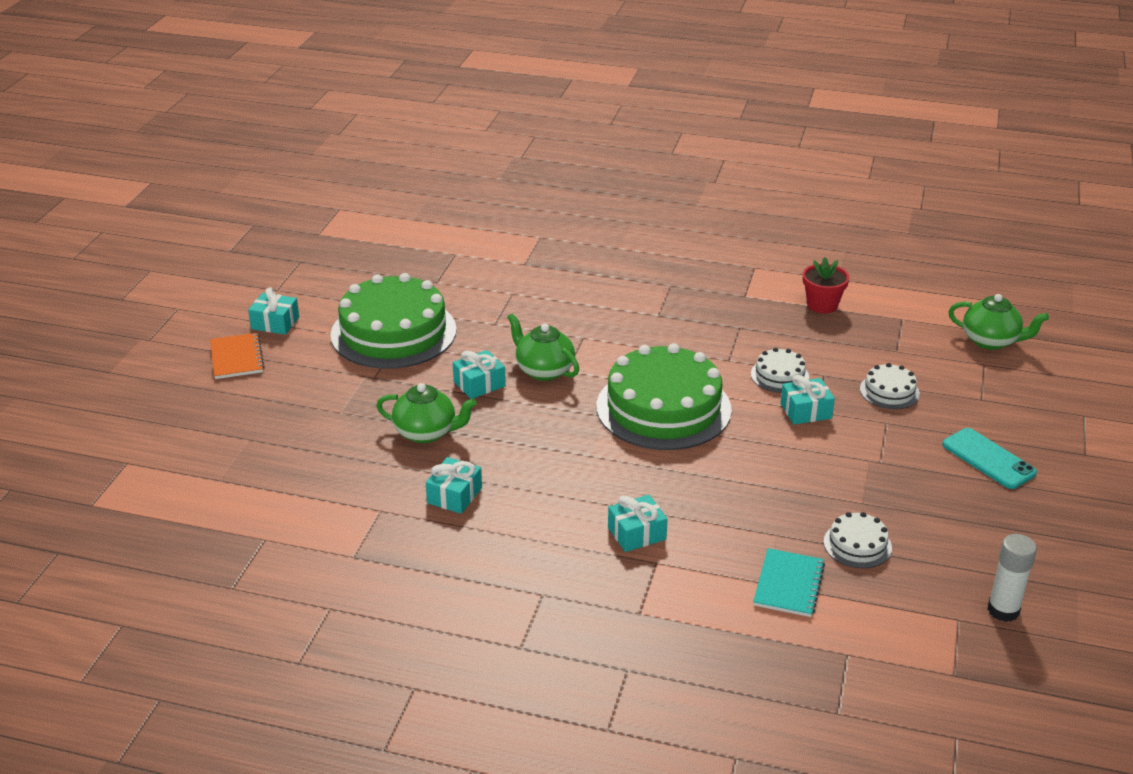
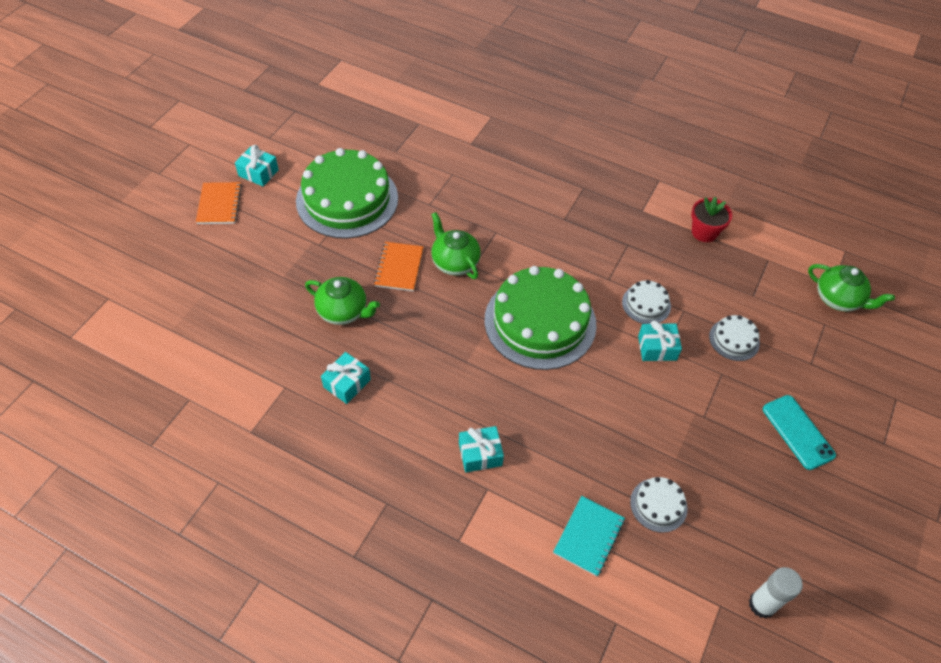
camera: 10 degrees right, 20 degrees up
turquoise gift [453,350,506,399] -> orange notebook [374,242,424,291]

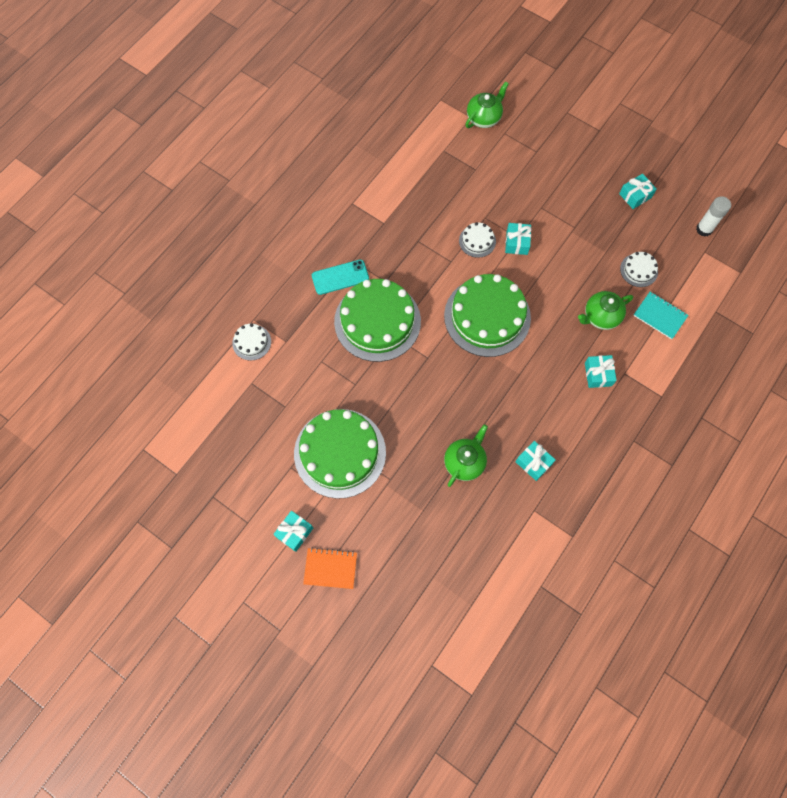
camera: 80 degrees left, 15 degrees up
orange notebook [374,242,424,291] -> none
green teapot [431,212,481,279] -> green teapot moved to [578,291,633,330]
red flower pot [691,197,732,242] -> none
white cake [709,315,760,361] -> white cake moved to [232,323,271,361]
turquoise phone [763,395,836,470] -> turquoise phone moved to [312,260,369,295]
none -> green cake [334,279,421,362]
none -> turquoise gift [619,173,657,209]

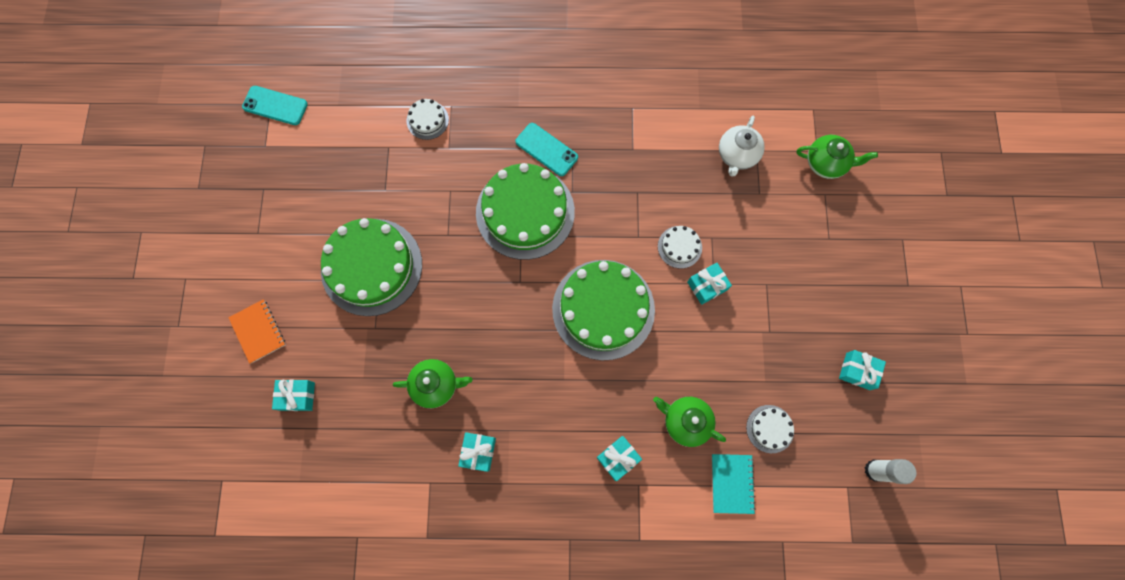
camera: 55 degrees right, 5 degrees up
turquoise gift [273,511,313,552] -> turquoise gift moved to [272,380,315,411]
none -> turquoise phone [242,86,308,125]
none -> white teapot [719,116,765,177]

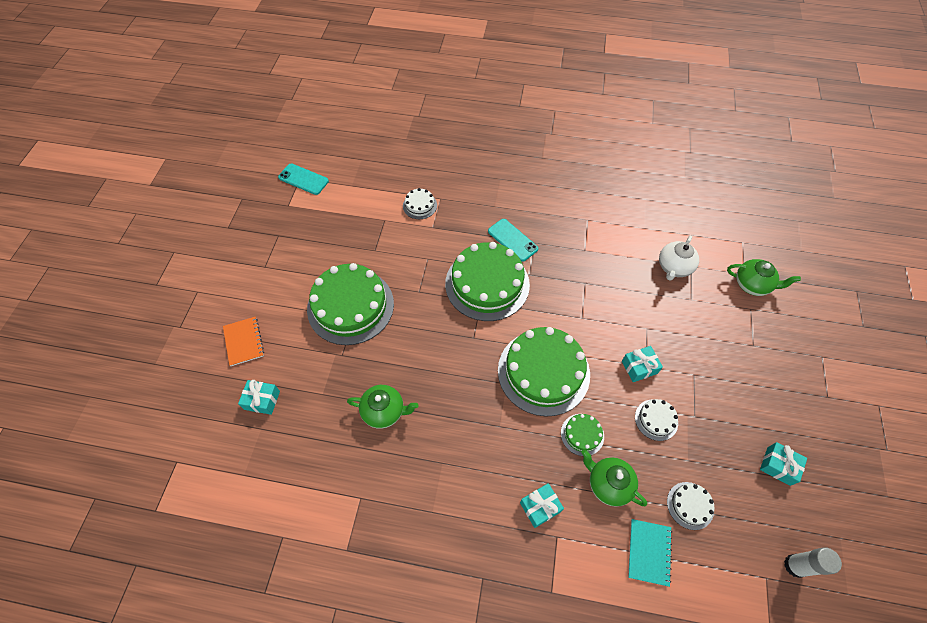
camera: 10 degrees right, 15 degrees down
turquoise gift [458,432,496,472] -> none
white cake [658,226,702,268] -> white cake moved to [635,399,678,441]
none -> green cake [561,414,604,456]

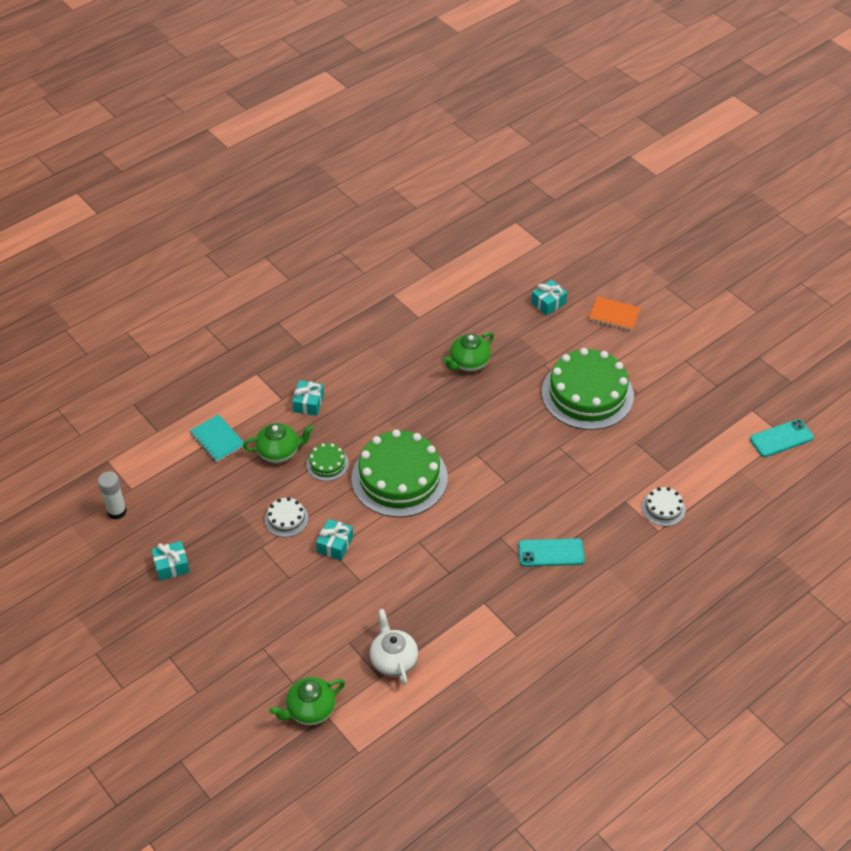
camera: 130 degrees right, 10 degrees down
green cake [445,242,530,321] -> none
white cake [667,482,714,530] -> none

